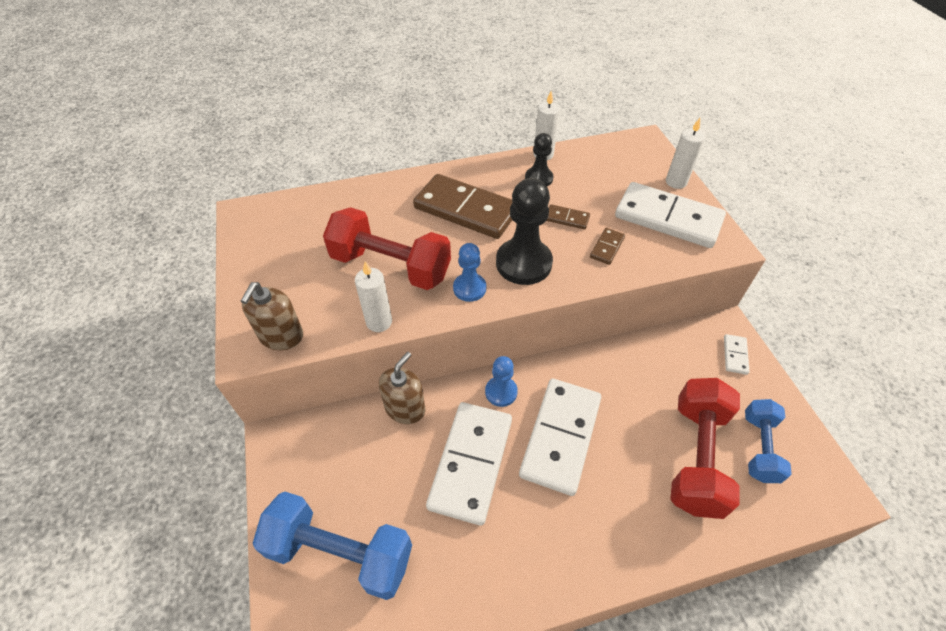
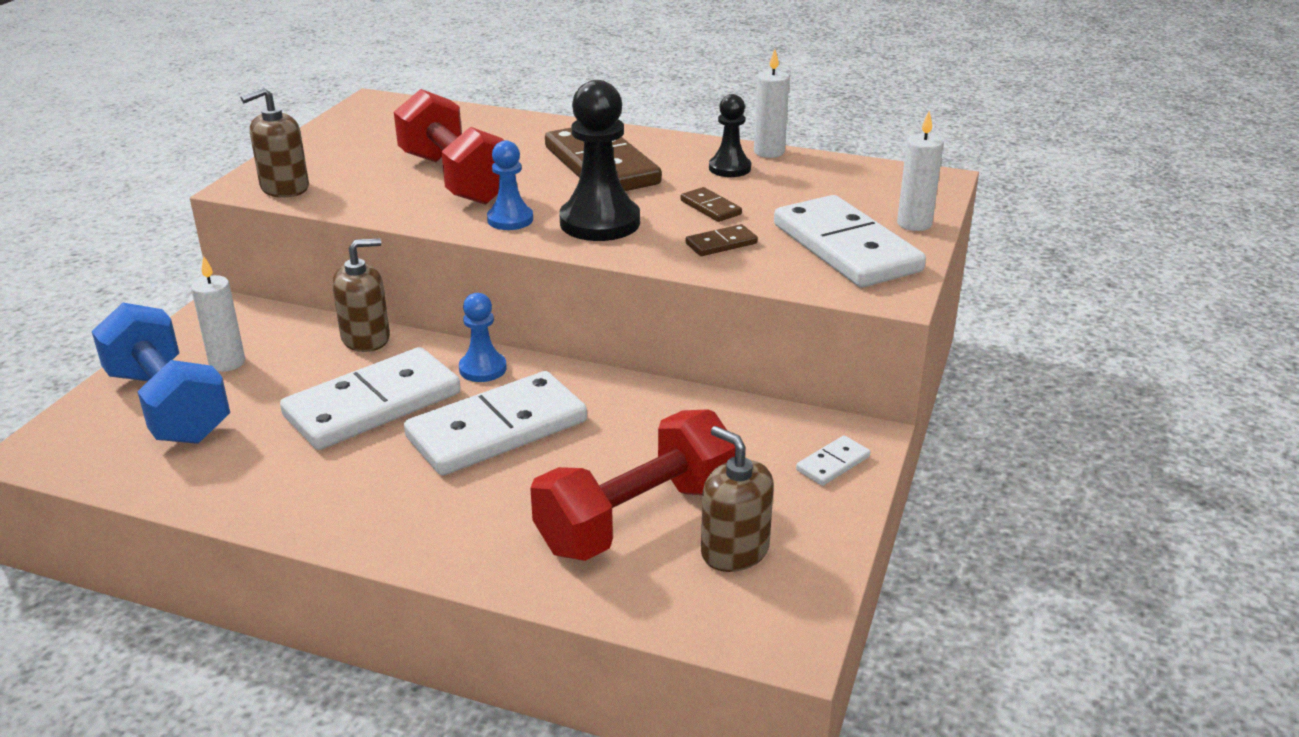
camera: 35 degrees right, 20 degrees down
white candle [355,261,392,332] -> white candle moved to [191,255,245,372]
blue dumbbell [745,399,792,483] -> brown soap dispenser [701,426,774,572]

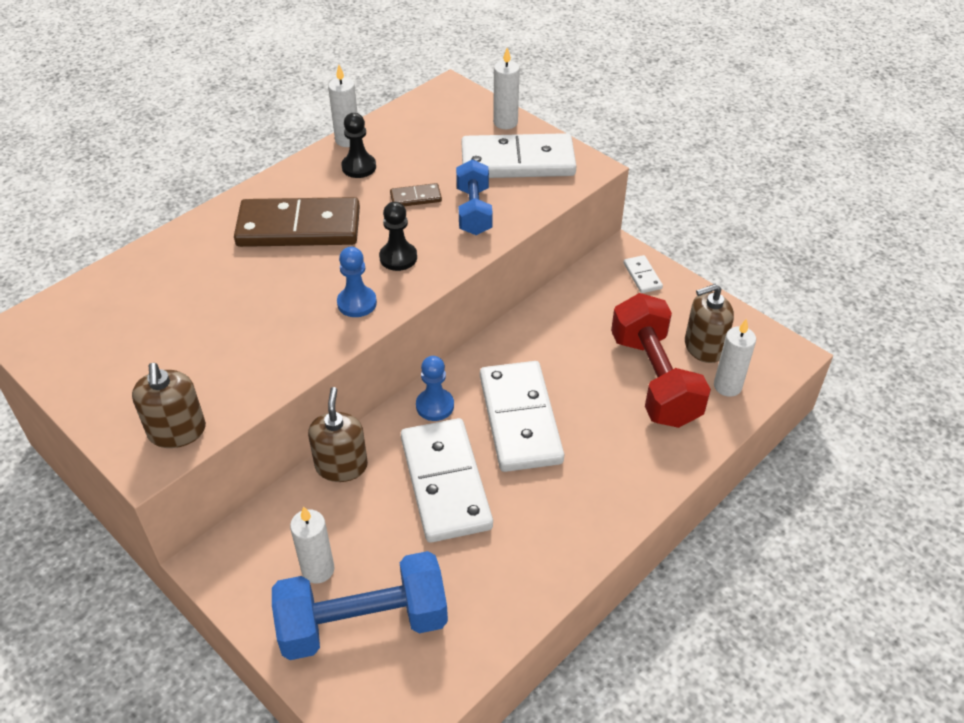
camera: 65 degrees left, 15 degrees up
red dumbbell [394,89,505,205] -> none
black pawn [559,80,640,241] -> black pawn [379,202,417,271], size x0.57
brown domino [686,224,758,256] -> blue dumbbell [456,159,493,235]
none -> white candle [714,318,756,397]

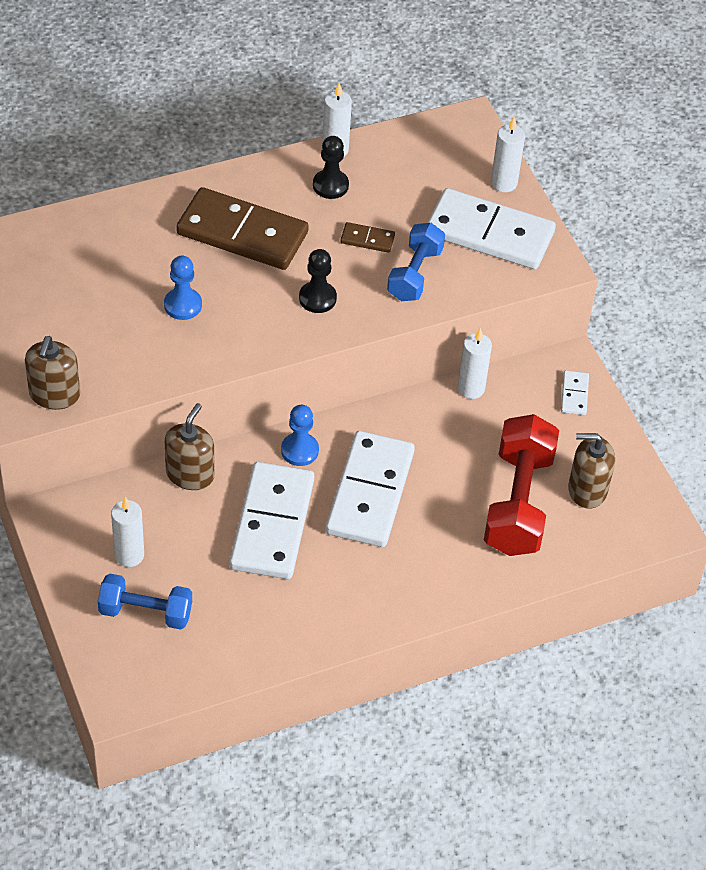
camera: 20 degrees right, 5 degrees up
blue dumbbell [272,551,448,660] -> blue dumbbell [98,574,192,629], size x0.62
blue pawn [337,247,377,317] -> blue pawn moved to [164,256,202,320]
white candle [714,318,756,397] -> white candle moved to [458,328,492,399]

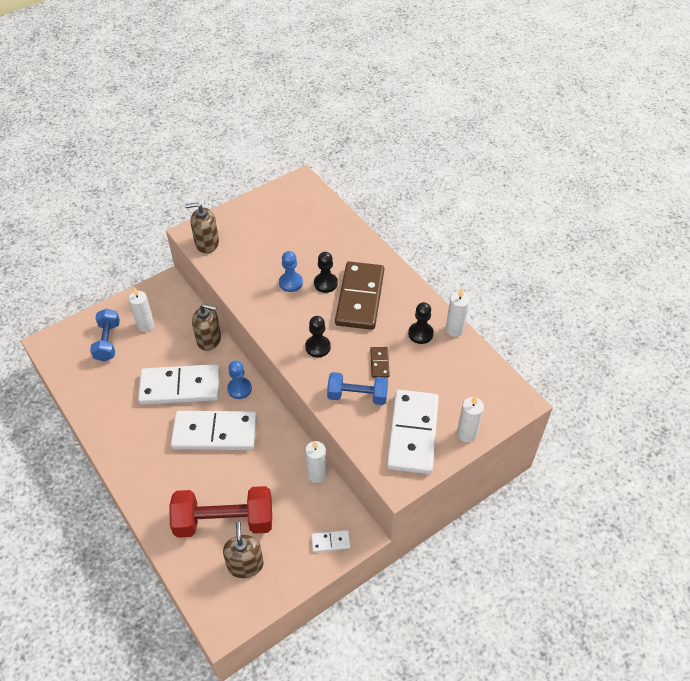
camera: 80 degrees right, 0 degrees up
none -> black pawn [314,252,338,293]

